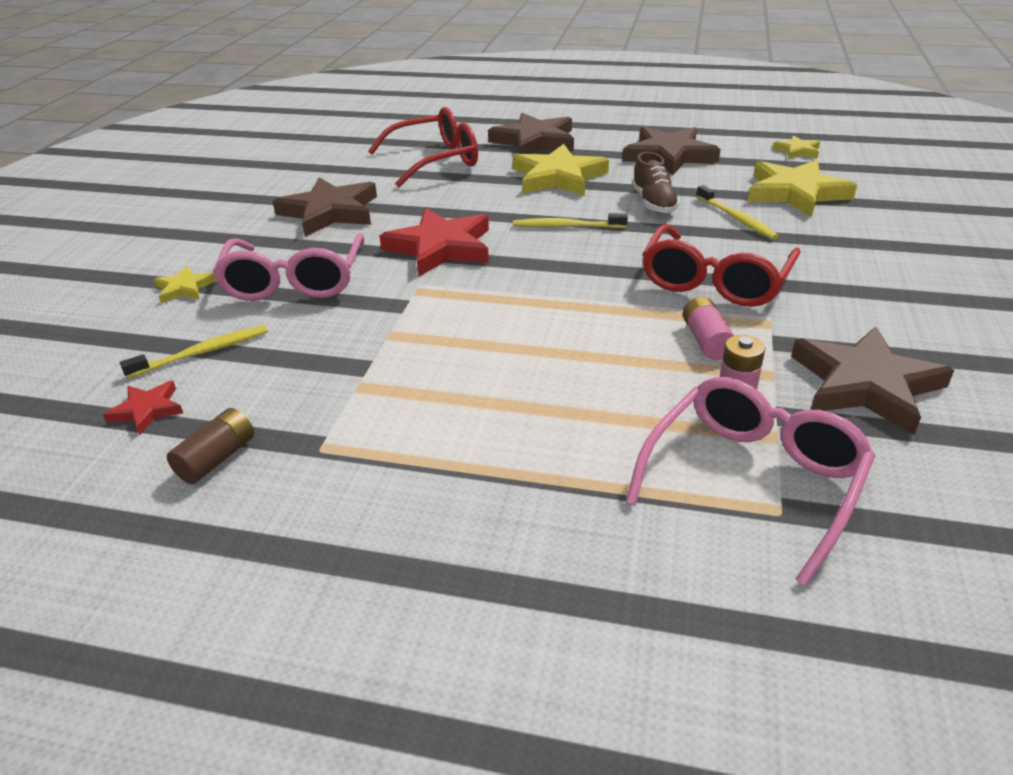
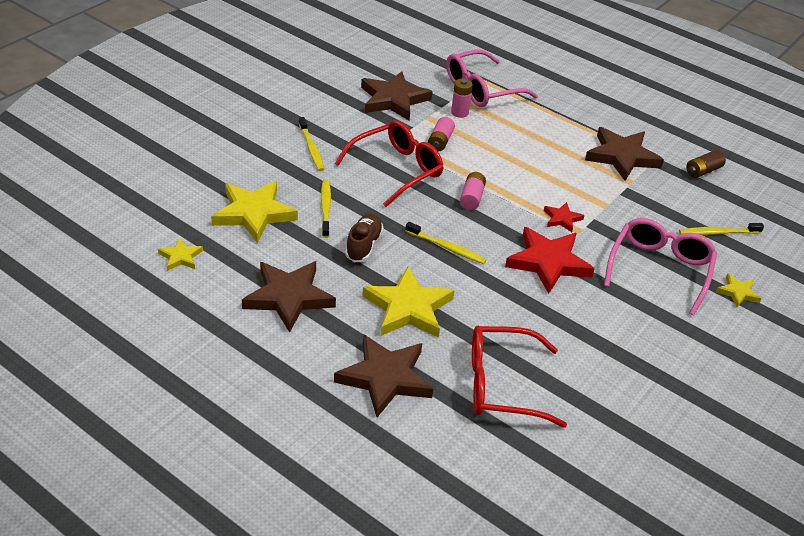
camera: 160 degrees left, 5 degrees up
red star [103,381,183,435] -> red star moved to [544,202,584,232]
brown star [273,177,377,237] -> brown star moved to [585,127,664,181]
none -> yellow toothbrush [299,117,324,171]
none -> pink battery [460,172,486,210]

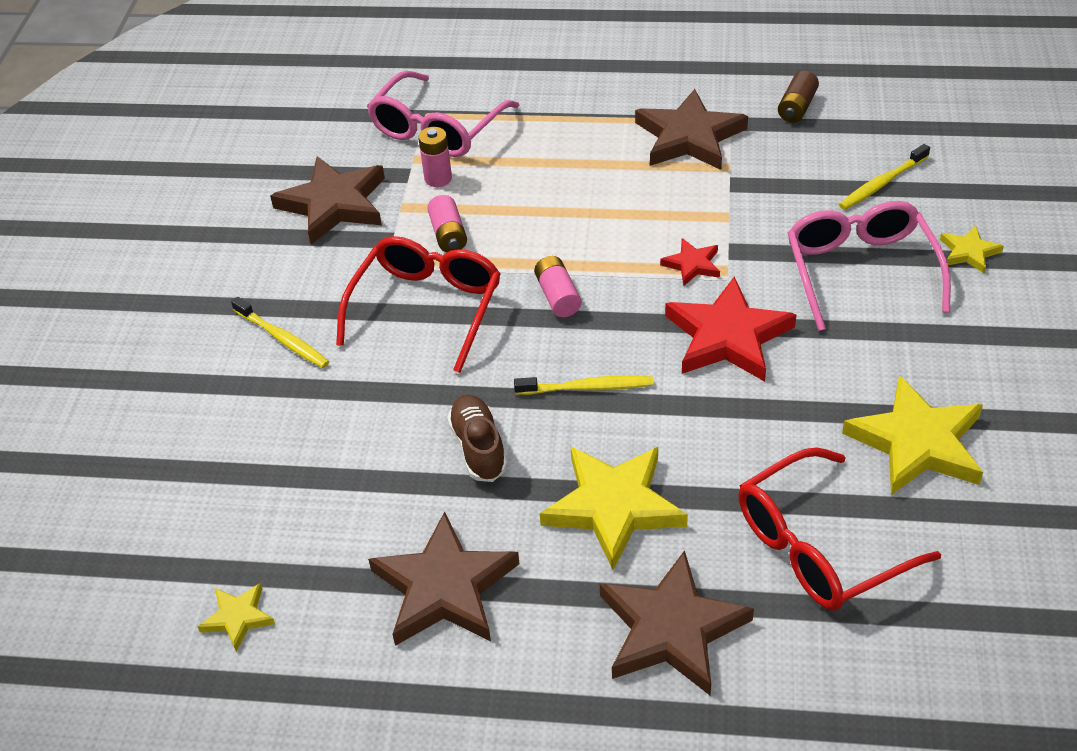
camera: 25 degrees left, 5 degrees up
yellow star [211,181,298,243] -> yellow star moved to [842,375,983,495]
yellow toothbrush [321,179,331,238] -> none

